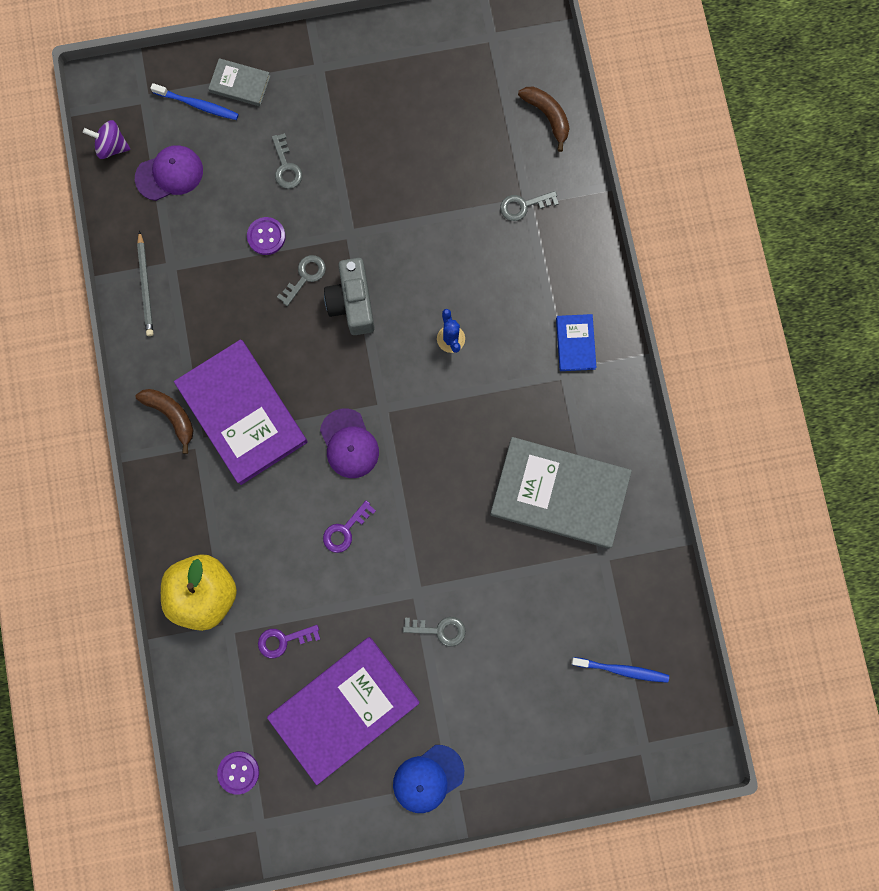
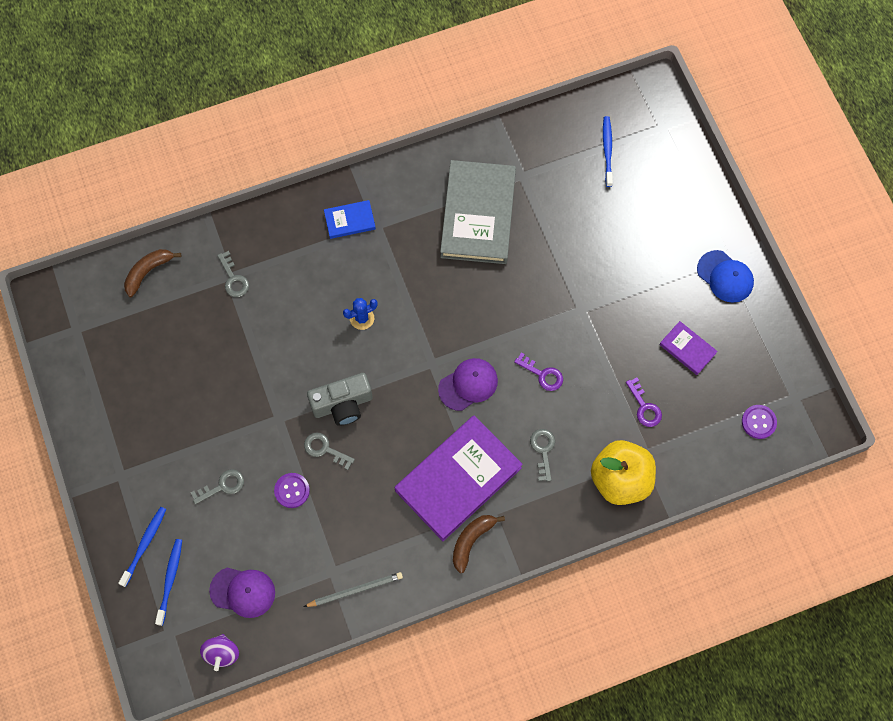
camera: 100 degrees left, 10 degrees down
purple cap [135,145,203,201] -> purple cap turned 135 degrees clockwise [209,568,275,618]
grey book [208,58,270,106] -> blue toothbrush [118,507,166,587]
purple book [267,637,419,785] -> purple book [659,321,717,375], size x0.46
grey key [403,617,466,647] -> grey key moved to [530,429,555,481]

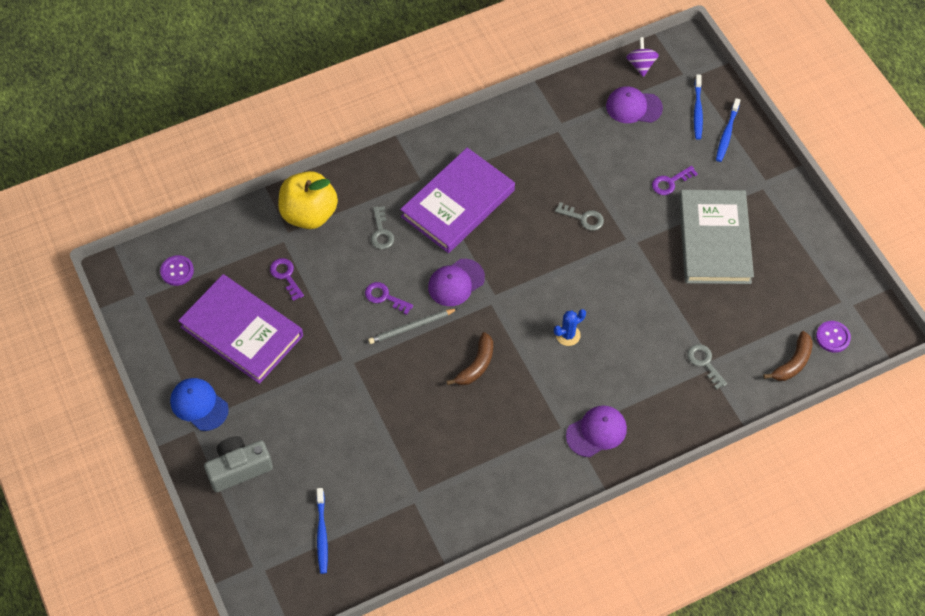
camera: 175 degrees right, 10 degrees down
grey key [191,469,244,504] -> purple key [652,166,698,195]
purple button [274,473,310,508] -> purple button moved to [816,321,851,352]
grey pencil [304,572,403,607] -> grey pencil moved to [368,309,457,344]
grey camera [307,373,373,426] -> grey camera moved to [204,436,273,492]
blue book [324,200,376,239] -> purple cap [566,405,627,457]
grey book [440,160,516,264] -> grey book moved to [679,190,754,284]
brown banana [453,515,505,573] -> brown banana moved to [447,332,493,385]
purple book [659,321,717,375] -> purple book [178,274,303,384], size x2.18

